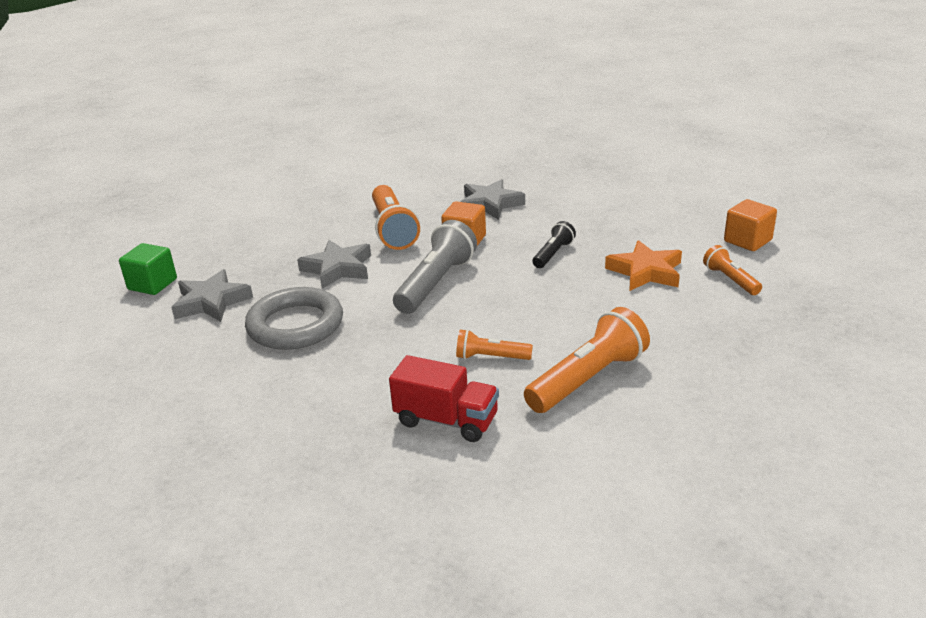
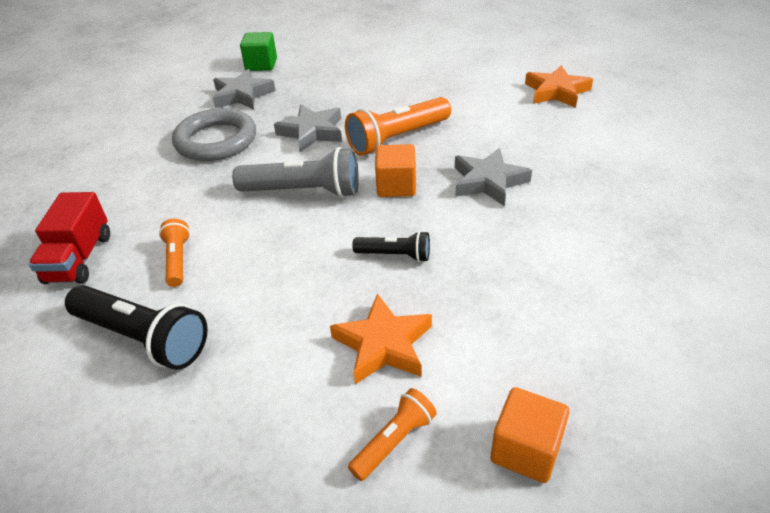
camera: 70 degrees right, 10 degrees up
orange flashlight [524,307,650,413] -> black flashlight [65,285,208,370]
none -> orange star [525,65,593,108]

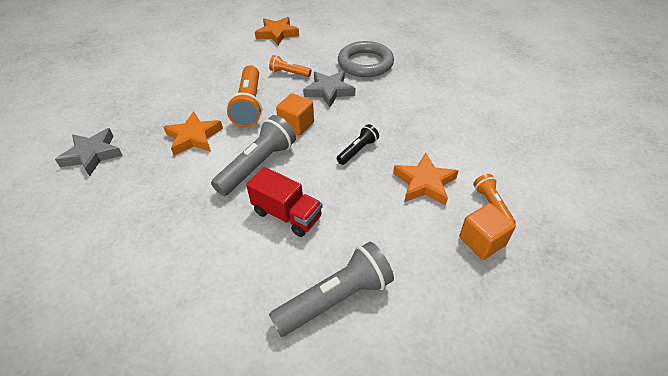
camera: 60 degrees left, 5 degrees up
red truck [29,192,110,284] -> red truck moved to [246,167,322,237]
black flashlight [65,285,208,370] -> grey flashlight [269,242,394,337]
orange flashlight [159,219,190,287] -> orange flashlight moved to [269,55,311,77]
grey ring [172,108,256,161] -> grey ring moved to [338,41,394,77]
green cube [240,32,277,71] -> none
grey star [274,104,342,152] -> orange star [164,111,223,156]
orange cube [491,387,570,483] -> orange cube moved to [459,203,516,260]

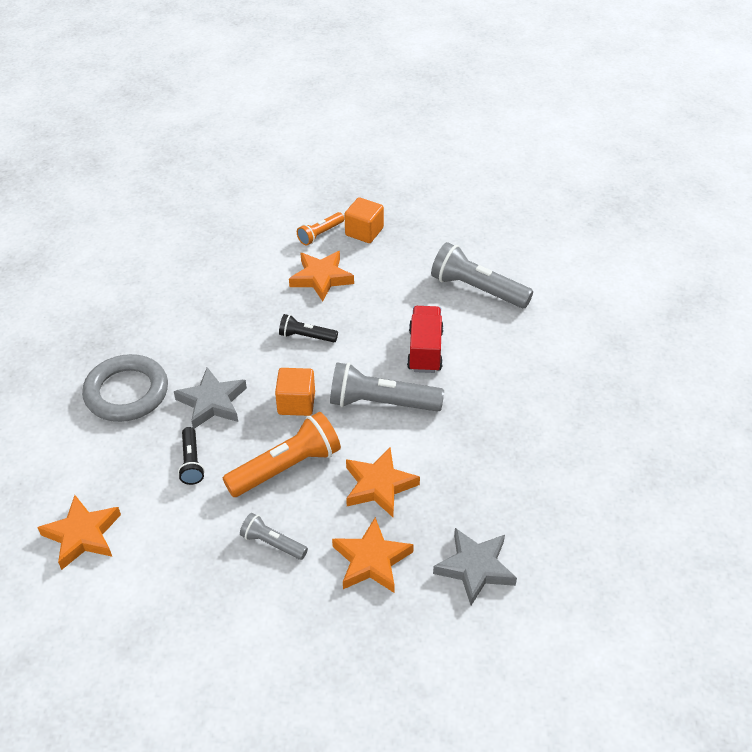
camera: 120 degrees left, 0 degrees up
orange flashlight [269,55,311,77] -> black flashlight [178,427,205,485]
none -> grey flashlight [240,513,308,560]
none -> orange star [332,517,414,593]

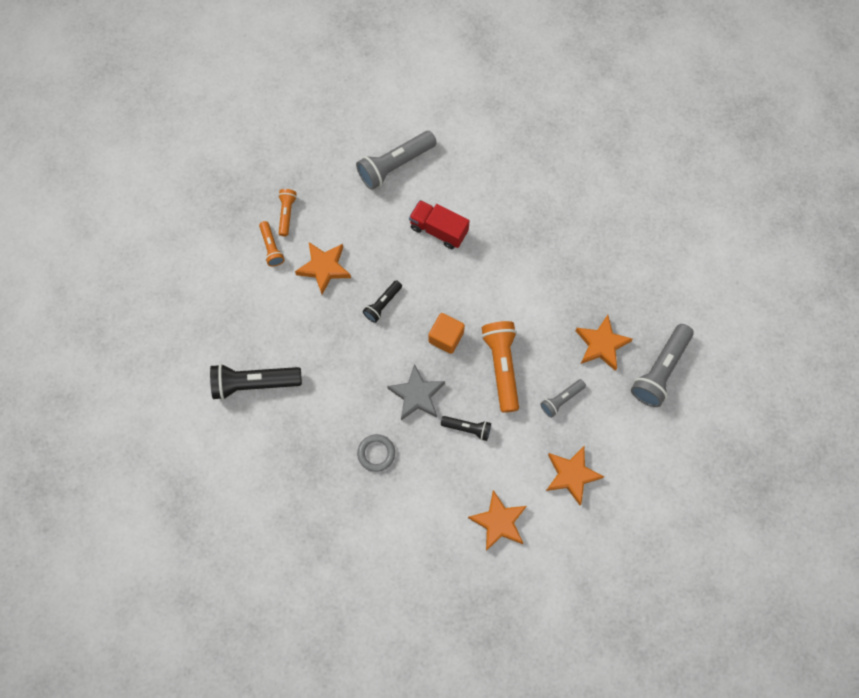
camera: 65 degrees left, 25 degrees up
grey ring [82,354,168,422] -> grey ring [357,434,395,472], size x0.55
grey flashlight [330,362,444,412] -> grey flashlight moved to [631,324,694,407]
orange cube [344,197,384,243] -> orange flashlight [278,189,297,237]
orange star [346,448,420,517] -> orange star moved to [546,446,604,505]
grey star [433,528,517,605] -> none
none -> black flashlight [210,364,302,400]

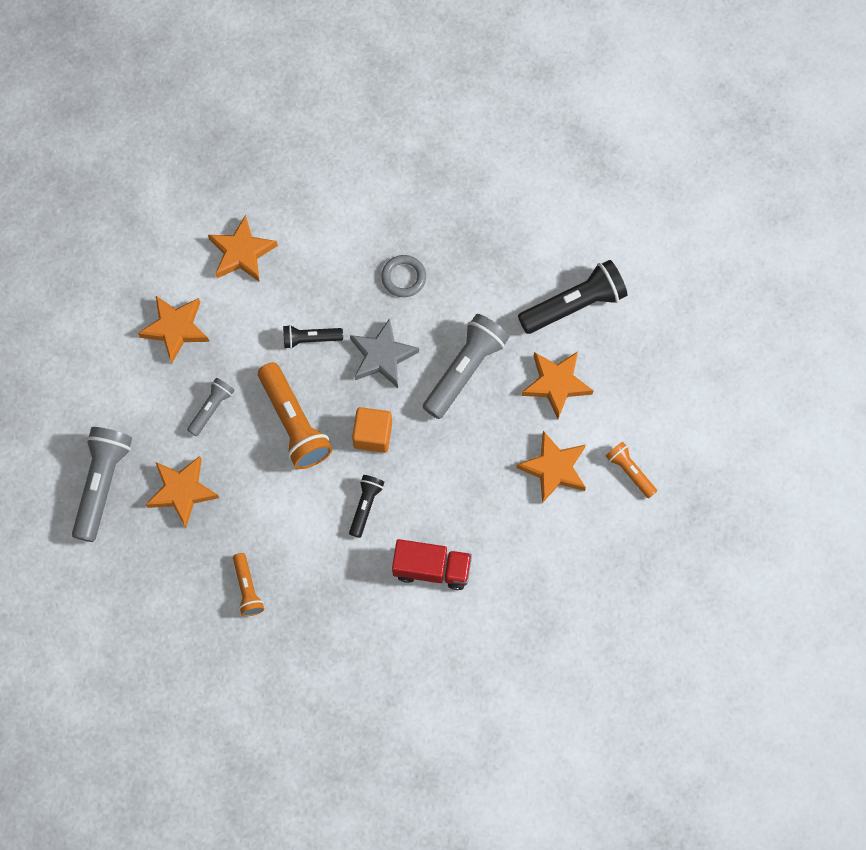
camera: 160 degrees right, 0 degrees up
orange flashlight [278,189,297,237] -> orange flashlight moved to [233,553,264,617]
grey flashlight [356,131,437,190] -> grey flashlight moved to [423,314,509,419]
black flashlight [363,280,402,323] -> black flashlight moved to [349,475,384,538]
none -> orange star [522,352,594,419]

